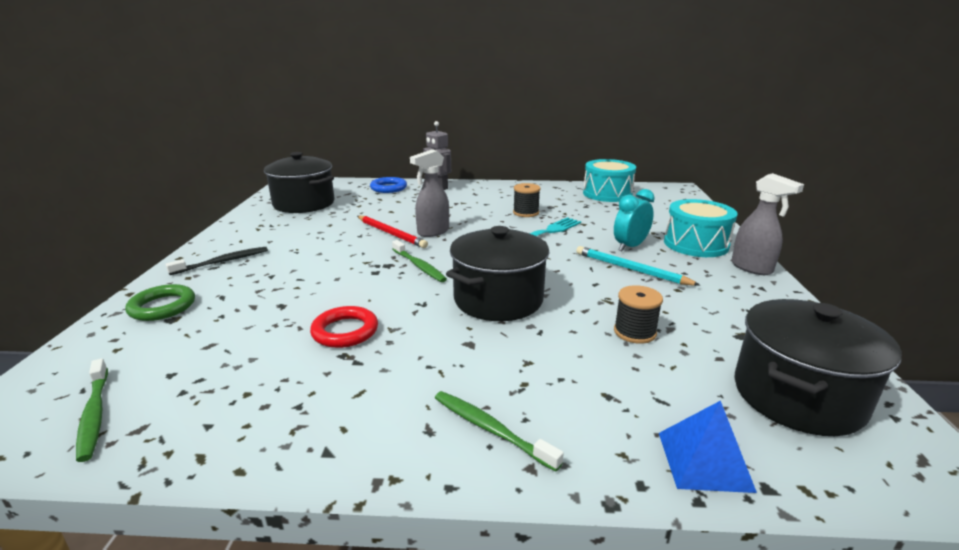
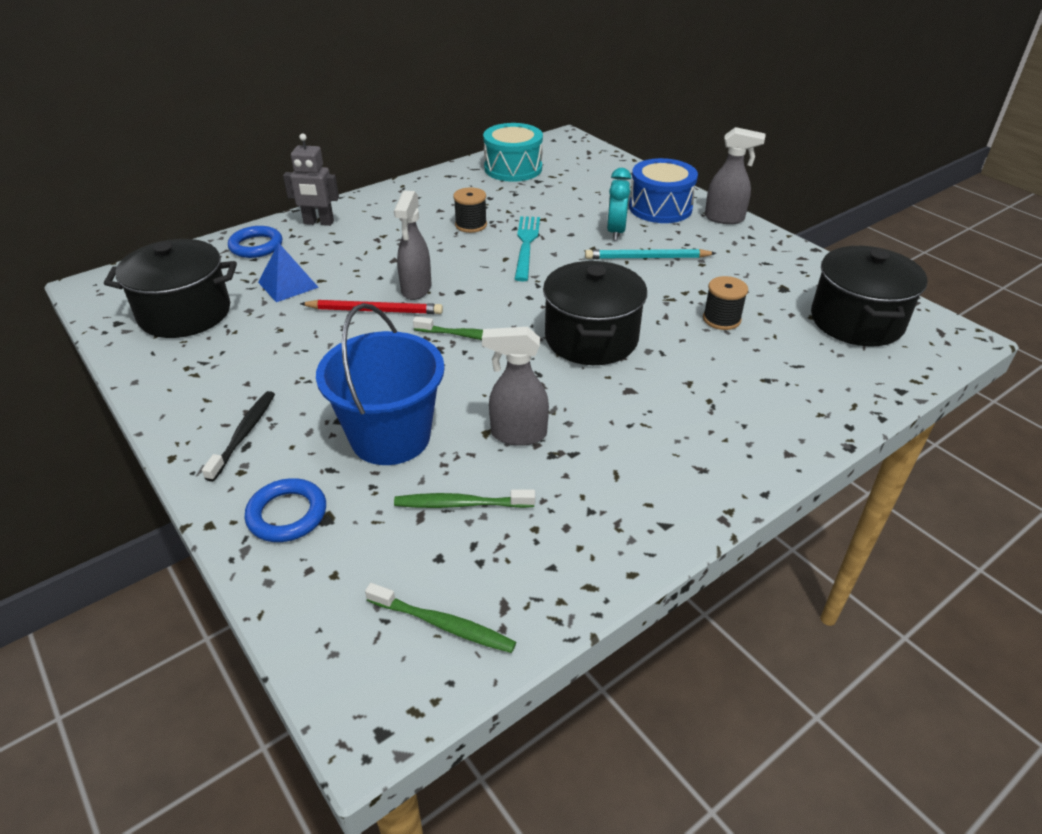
camera: 40 degrees left, 15 degrees up
green ring [125,284,195,321] -> blue ring [245,478,326,542]
red ring [310,306,378,348] -> grey spray bottle [482,327,549,446]
green toothbrush [435,391,564,472] -> green toothbrush moved to [394,490,535,508]
blue pyramid [659,400,757,493] -> blue pyramid moved to [258,243,319,302]
turquoise drum [664,199,738,257] -> blue drum [629,158,698,223]
none -> blue bucket [316,303,445,465]

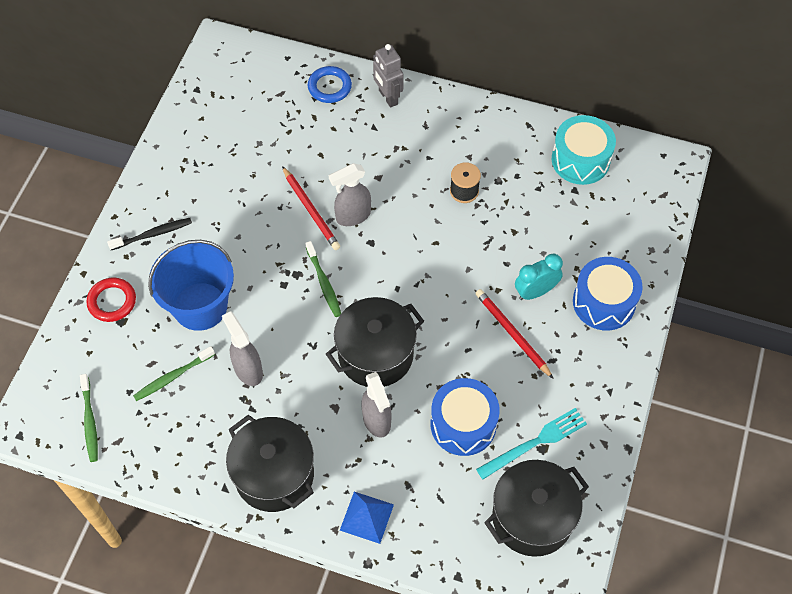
camera: 55 degrees right, 20 degrees up
black pot [104,239,237,338] -> black pot moved to [226,415,314,512]
blue ring [245,478,326,542] -> red ring [86,278,136,322]
blue pyramid [258,243,319,302] -> blue pyramid moved to [340,492,394,544]
green toothbrush [394,490,535,508] -> green toothbrush turned 90 degrees counterclockwise [133,346,215,401]
turquoise fork [515,216,540,281] -> turquoise fork moved to [476,408,587,479]
turquoise pencil [585,249,716,259] -> red pencil [475,289,554,379]
black spool [703,276,748,330] -> blue drum [431,378,500,456]
grey spray bottle [705,127,766,224] -> grey spray bottle moved to [361,372,392,438]

